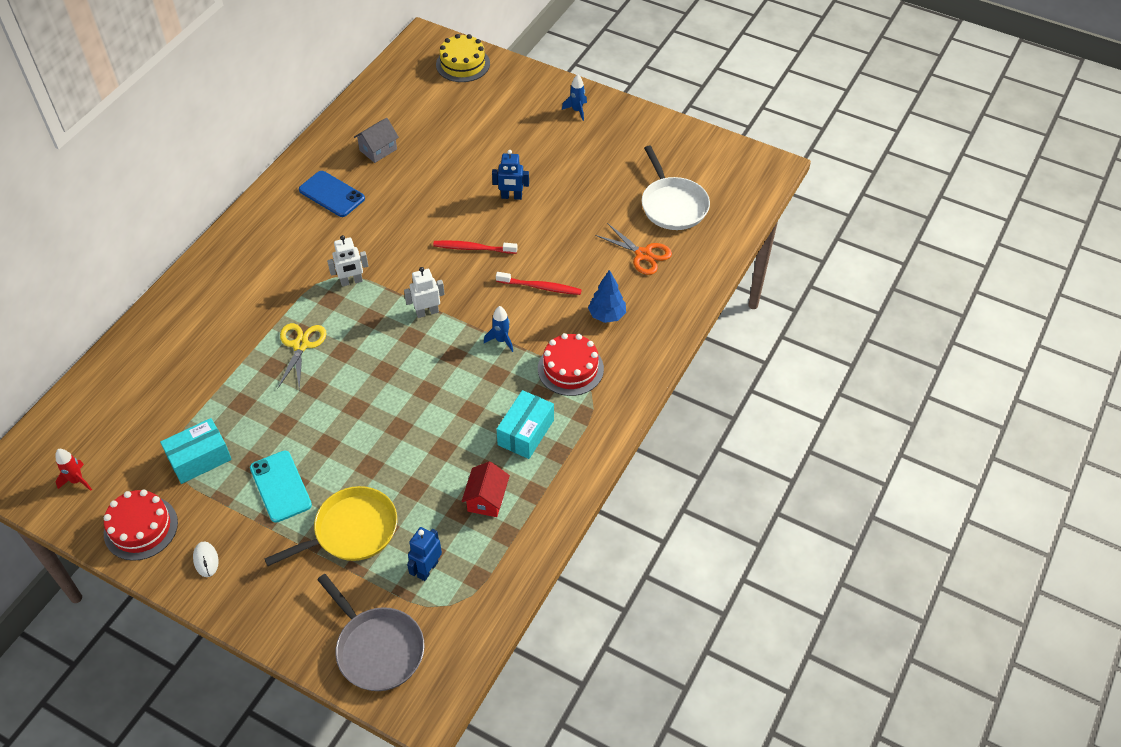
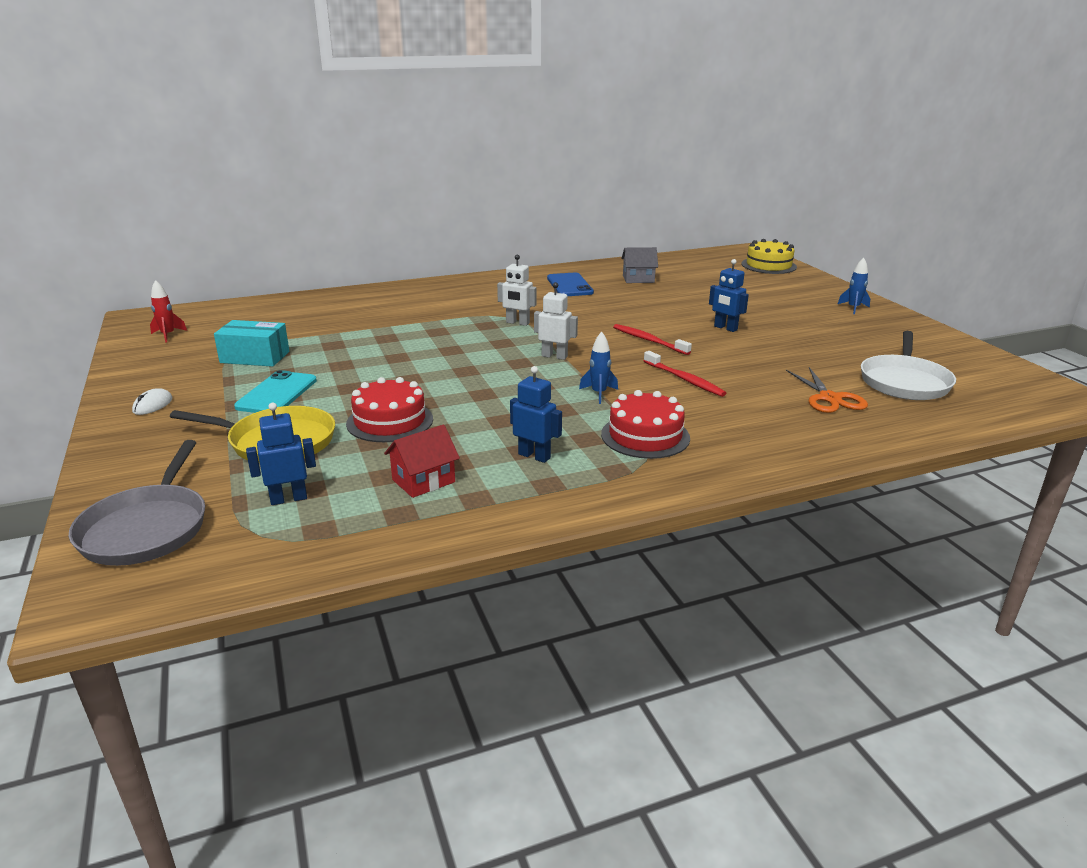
camera: 40 degrees right, 25 degrees down
red cake [104,489,178,561] -> red cake moved to [346,377,433,442]
yellow scissors [277,323,326,389] -> none
turquoise box [496,390,554,459] -> blue robot [510,366,562,463]
blue tree [588,270,626,323] -> none

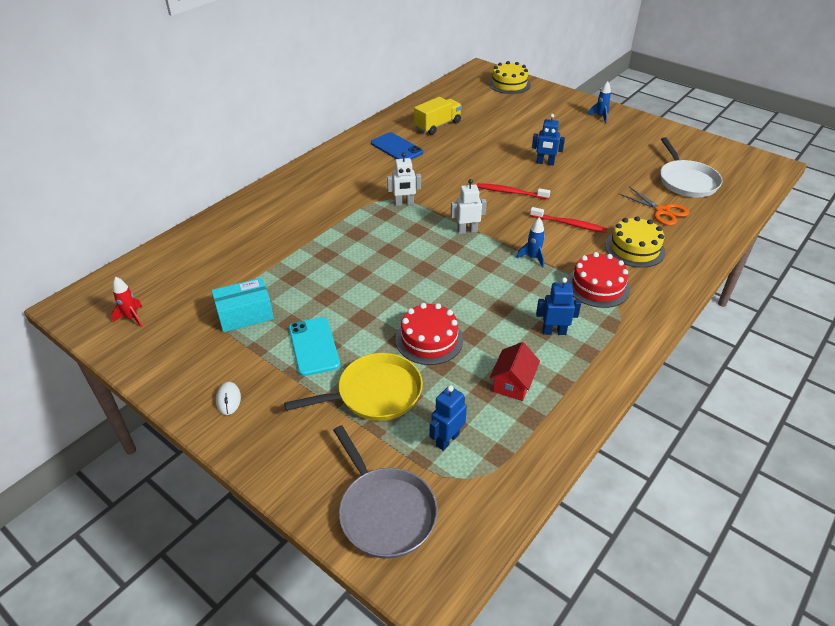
camera: 30 degrees left, 15 degrees up
grey house [621,247,658,283] -> yellow truck [414,97,462,135]
none -> yellow cake [605,216,665,268]

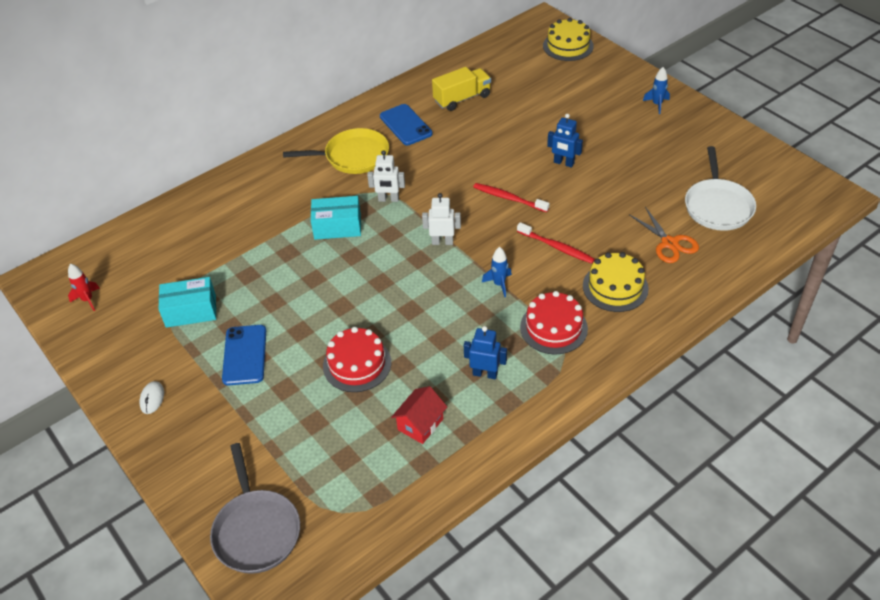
camera: 15 degrees right, 5 degrees up
yellow pan [284,353,423,421] -> yellow pan moved to [283,128,389,174]
turquoise phone [289,317,340,376] -> blue phone [222,325,266,385]
blue robot [429,385,467,451] -> none
none -> turquoise box [311,196,361,240]

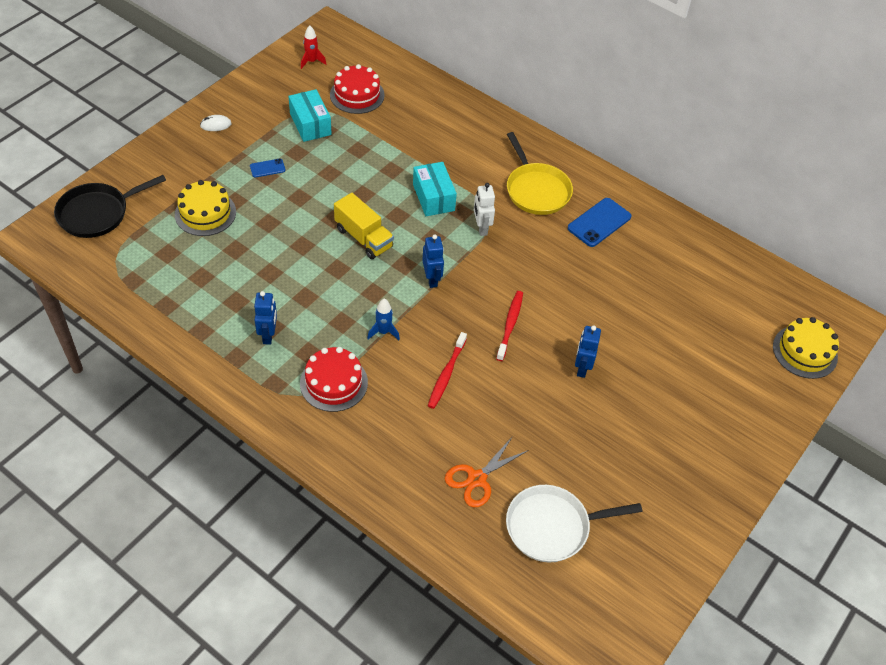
camera: 70 degrees right, 5 degrees up
grey pan [210,443,300,574] -> black pan [54,175,166,238]
blue phone [222,325,266,385] -> blue phone [250,159,286,178], size x0.54
red cake [323,327,391,392] -> red cake moved to [330,64,385,114]
red house [391,386,447,444] -> none
white robot [422,193,461,245] -> blue robot [422,234,444,288]
yellow truck [432,67,491,111] -> yellow truck moved to [334,193,394,259]
yellow cake [583,252,649,312] -> yellow cake moved to [175,180,236,236]
blue rocket [643,67,670,114] -> none

